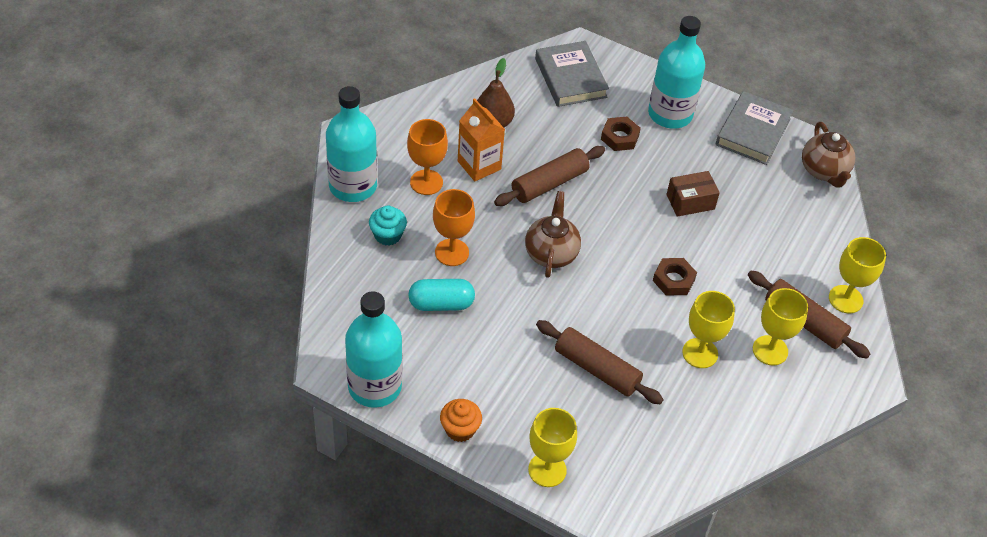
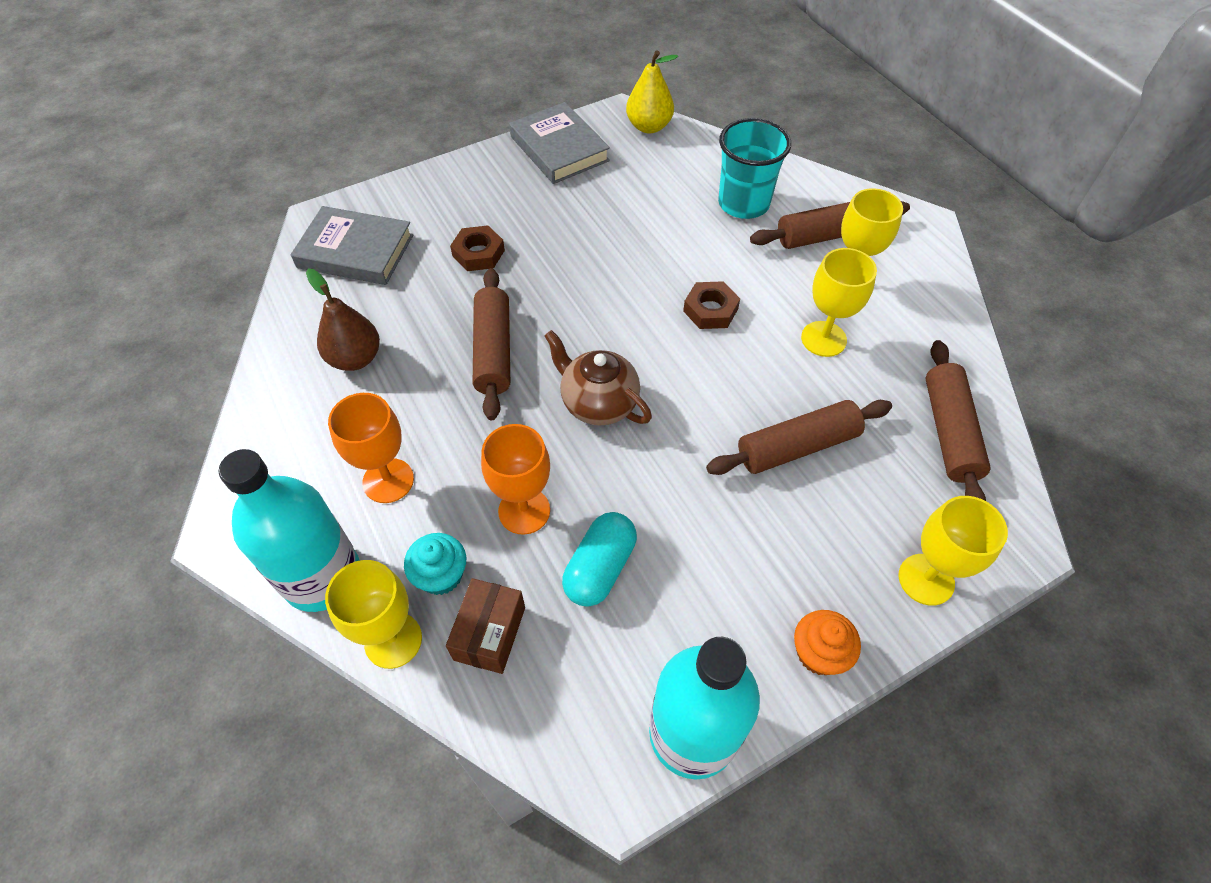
camera: 55 degrees left, 5 degrees up
orange carton [458,98,505,181] -> none
turquoise bottle [648,16,705,129] -> none
brown box [667,171,720,217] -> brown box moved to [446,578,525,674]
brown teapot [802,122,855,187] -> yellow pear [626,50,678,133]
yellow goblet [829,237,886,313] -> yellow goblet moved to [325,560,422,669]
none -> turquoise cup [718,118,791,219]
none -> brown rolling pin [926,340,990,501]

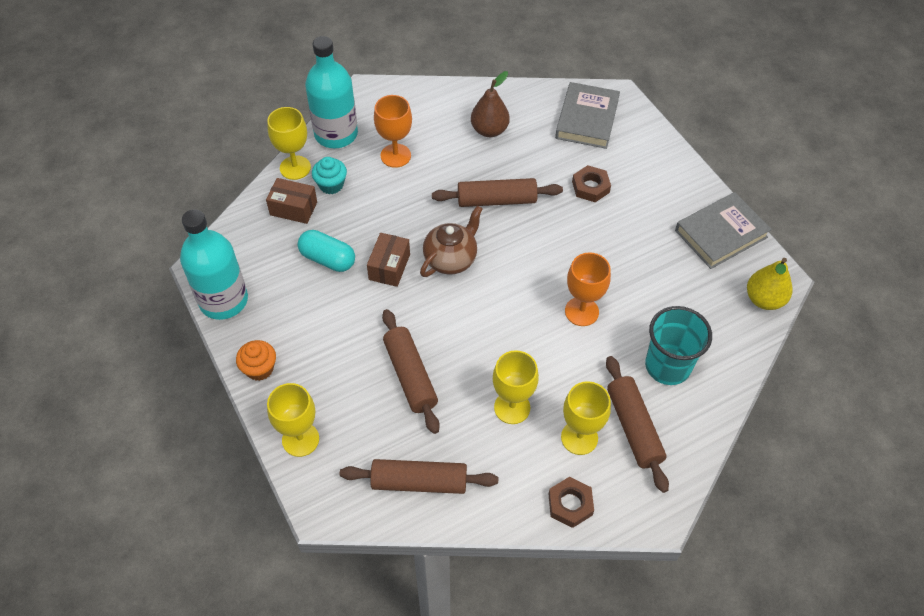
camera: 90 degrees right, 0 degrees up
orange goblet [481,424,550,535] -> orange goblet moved to [565,252,611,326]
brown nut [683,281,740,329] -> brown nut moved to [549,477,594,528]
none -> brown box [367,233,410,287]

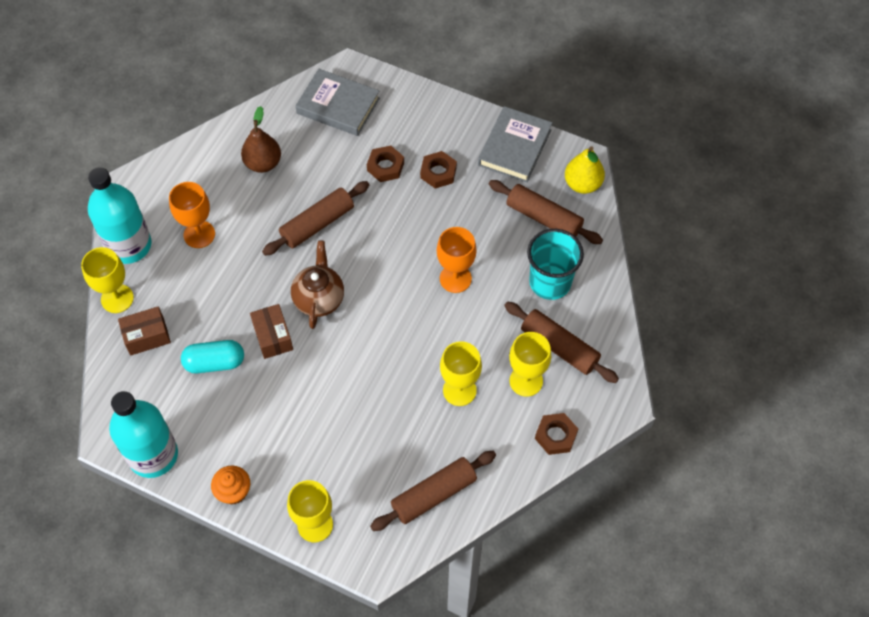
camera: 35 degrees left, 5 degrees up
turquoise cupcake [312,157,347,194] -> none
brown rolling pin [382,309,440,434] -> brown rolling pin moved to [489,180,603,244]
grey book [555,82,620,149] -> grey book turned 45 degrees counterclockwise [295,69,380,136]
none -> brown nut [420,151,457,189]

